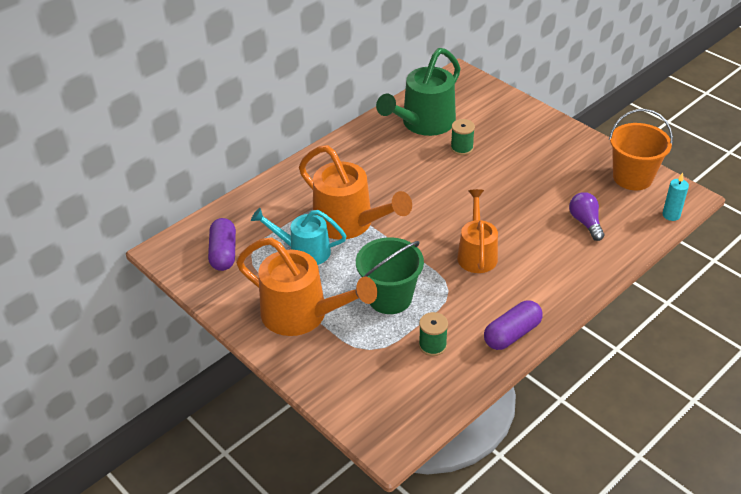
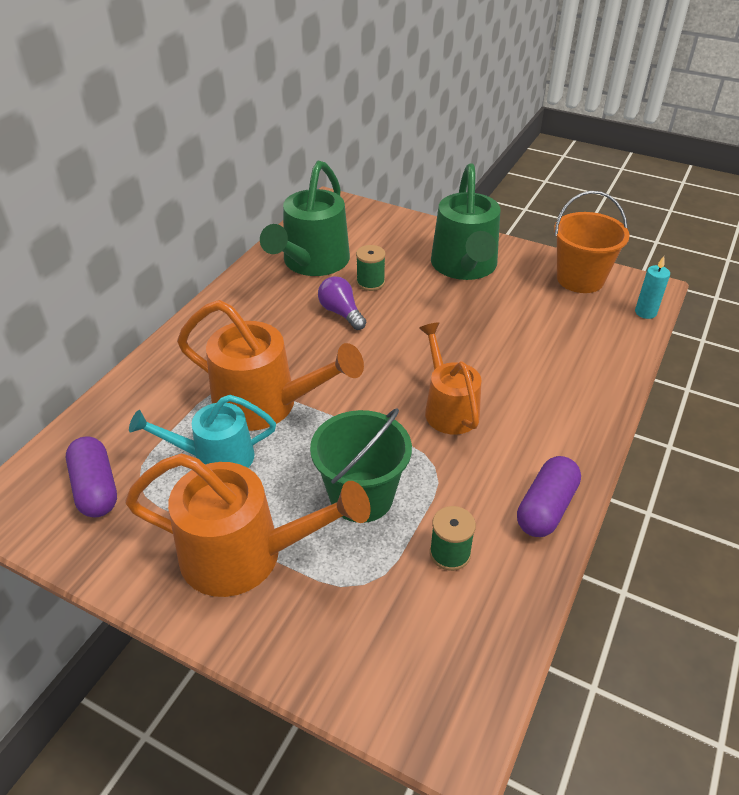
camera: 20 degrees left, 0 degrees up
purple light bulb [569,192,604,241] -> purple light bulb moved to [318,276,366,330]
none -> green watering can [431,163,500,280]

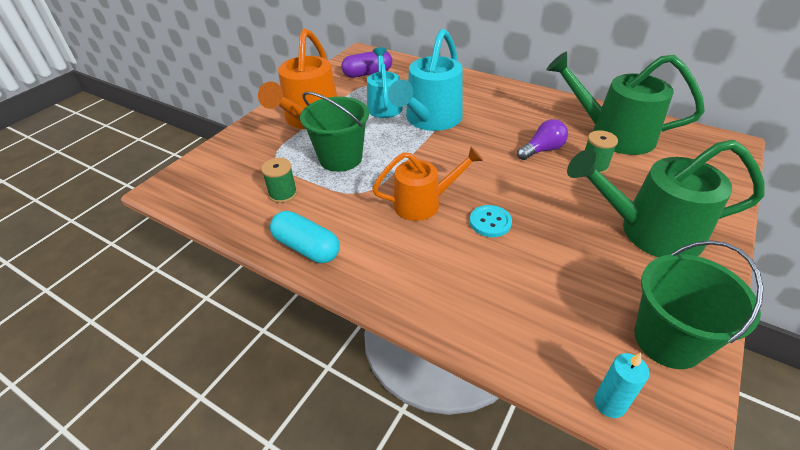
camera: 95 degrees right, 0 degrees up
orange watering can [177,300,364,431] -> turquoise watering can [388,29,463,131]
purple capsule [517,456,581,537] -> turquoise capsule [270,211,340,263]
orange bucket [554,191,630,293] -> green bucket [634,240,764,369]
none -> turquoise button [470,205,512,237]

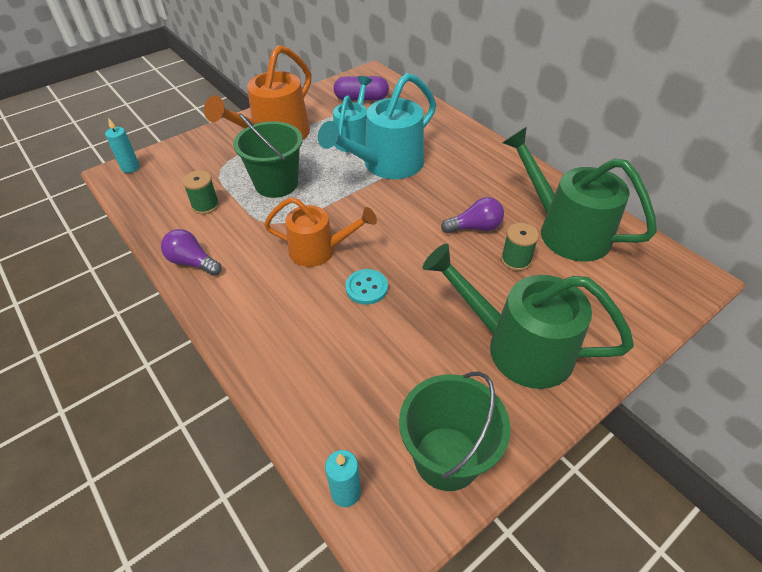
camera: 20 degrees right, 5 degrees up
turquoise capsule [270,211,340,263] -> purple light bulb [161,229,221,276]
none -> turquoise candle [105,118,140,173]

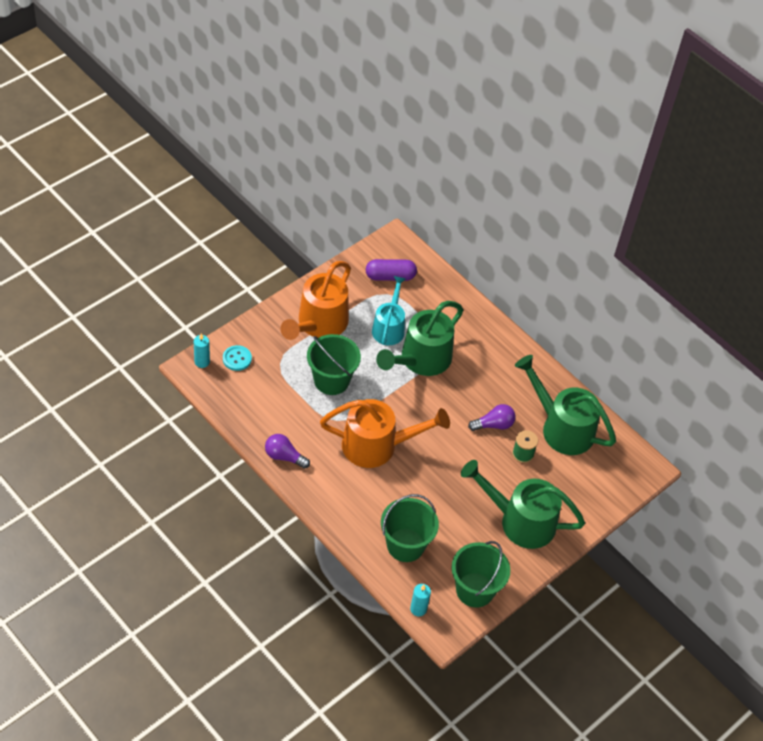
camera: 10 degrees left, 5 degrees up
green spool [182,170,219,214] -> none
orange watering can [264,197,377,267] -> orange watering can [320,399,450,468], size x1.54
turquoise watering can [318,73,436,179] -> green watering can [376,301,463,376]
turquoise button [345,269,388,305] -> turquoise button moved to [223,345,252,371]
none -> green bucket [381,494,439,562]

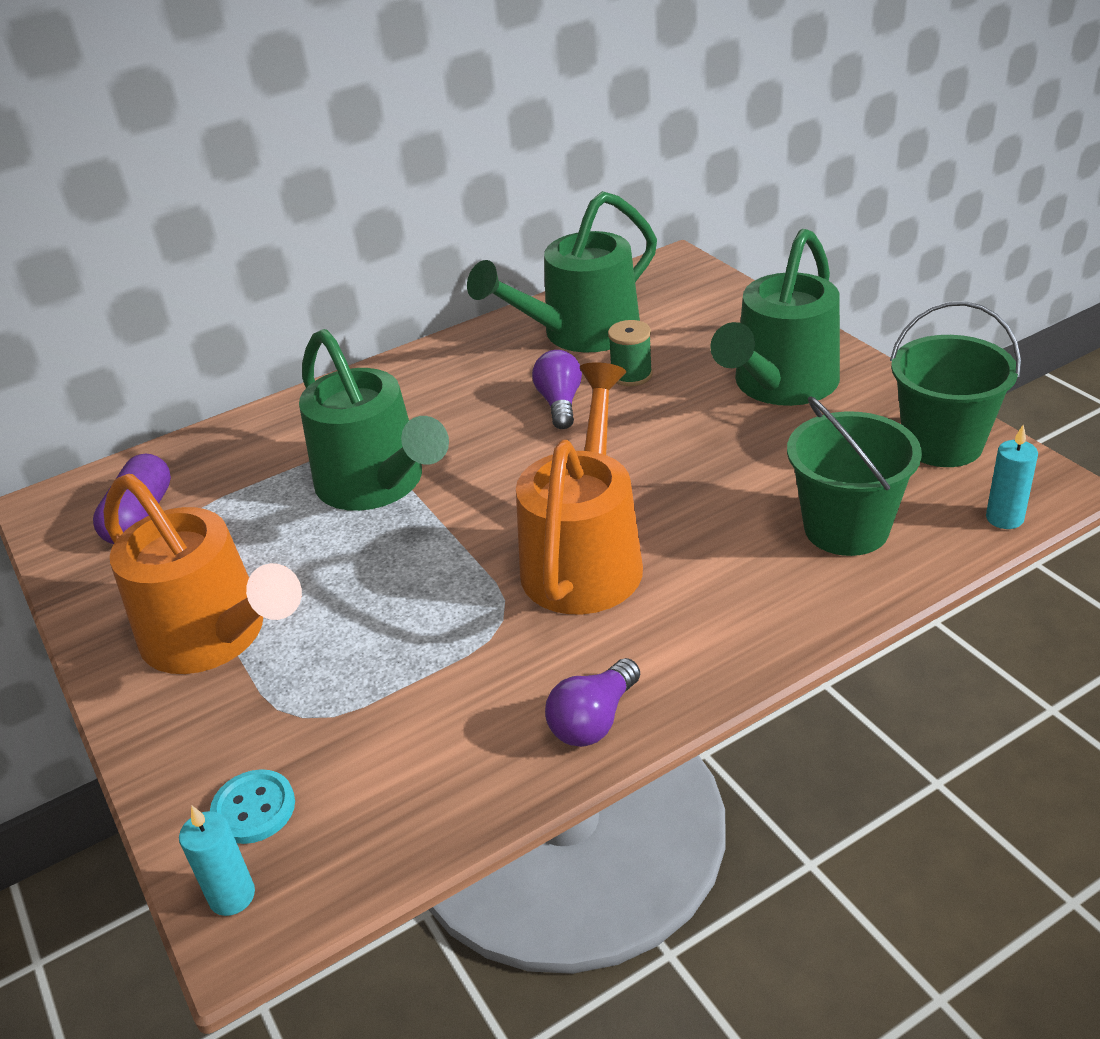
camera: 70 degrees left, 15 degrees down
green bucket [307,334,361,395] -> none
turquoise watering can [372,276,406,345] -> none

